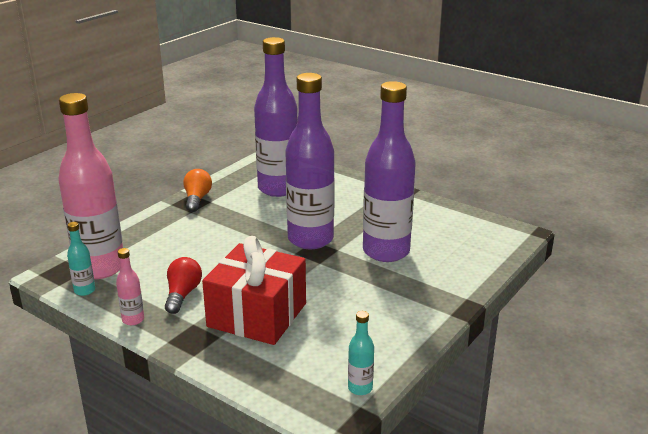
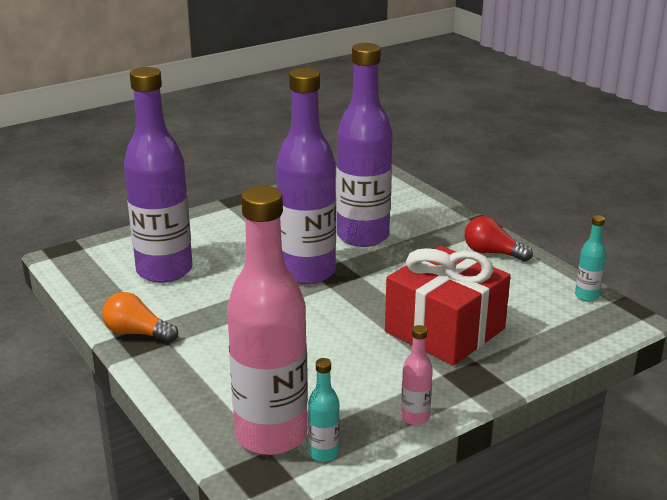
camera: 70 degrees left, 0 degrees up
red light bulb [165,257,202,314] -> red light bulb moved to [465,216,533,262]

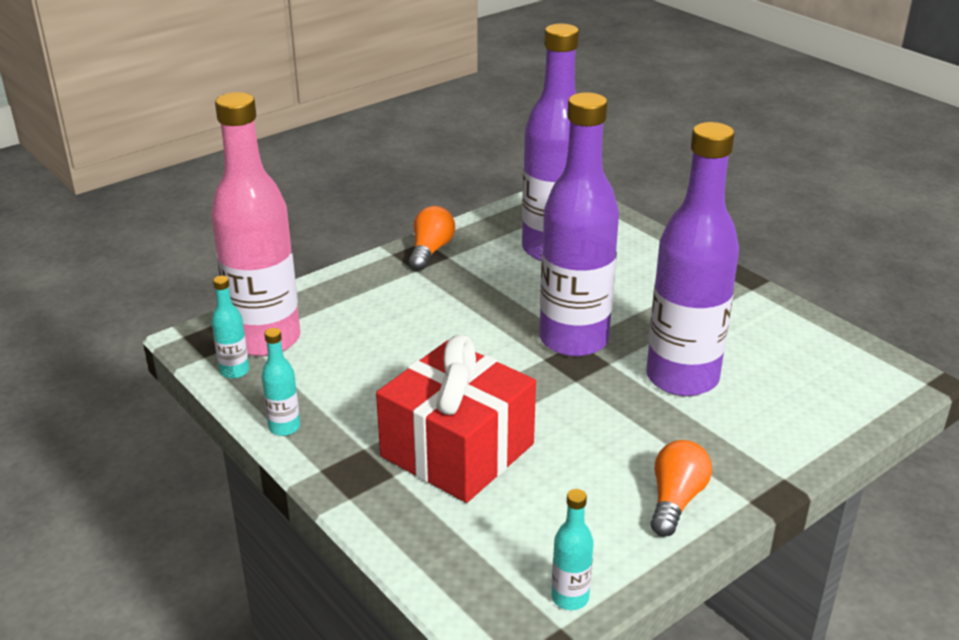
camera: 85 degrees right, 5 degrees up
pink bottle [401,325,433,425] -> turquoise bottle [261,328,300,436]
red light bulb [465,216,533,262] -> orange light bulb [651,440,712,537]

